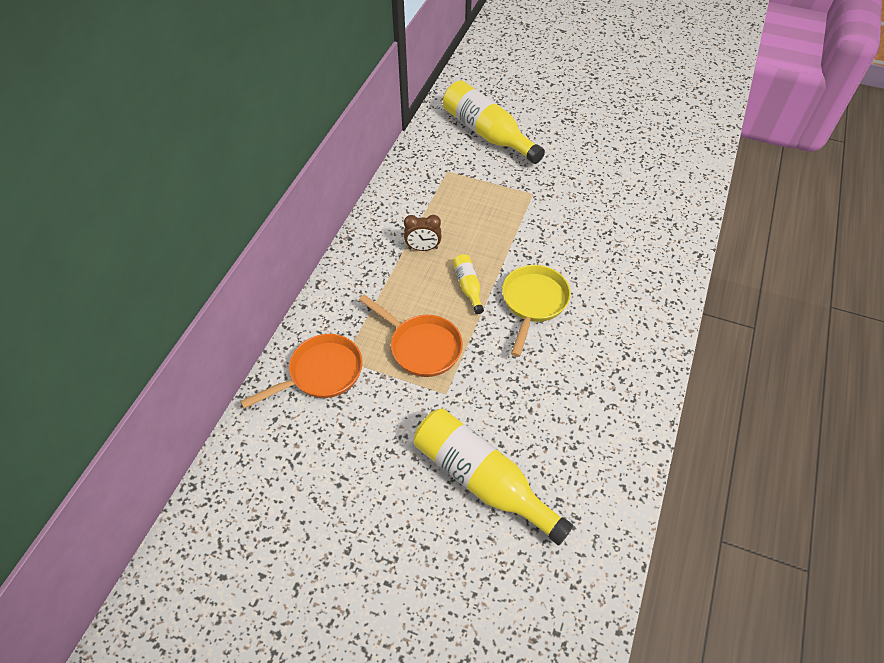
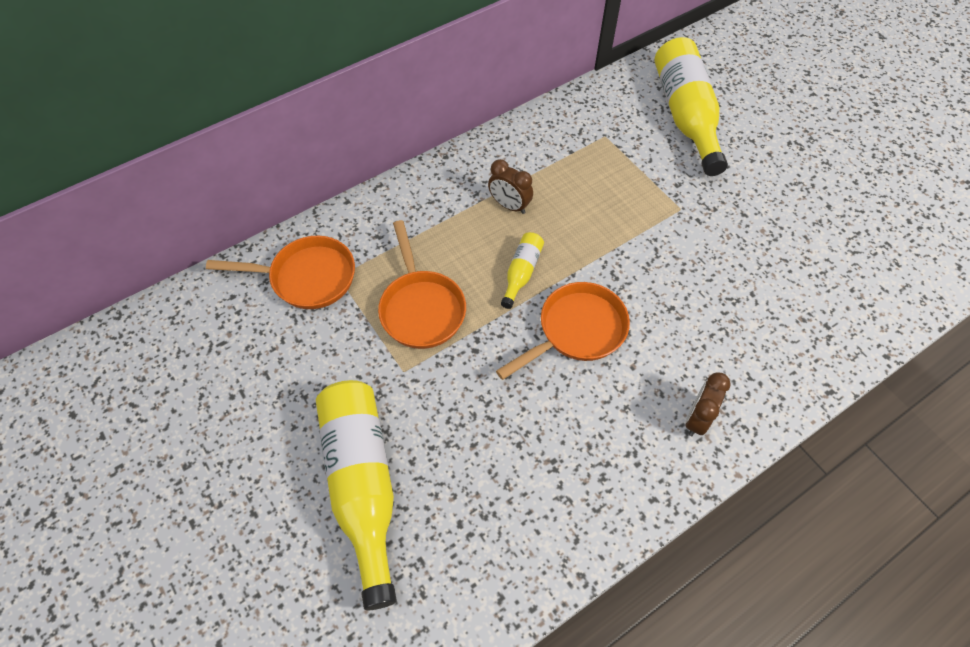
camera: 35 degrees right, 5 degrees up
yellow pan [502,265,571,357] -> orange pan [496,282,630,380]
none -> brown clock [686,372,731,436]

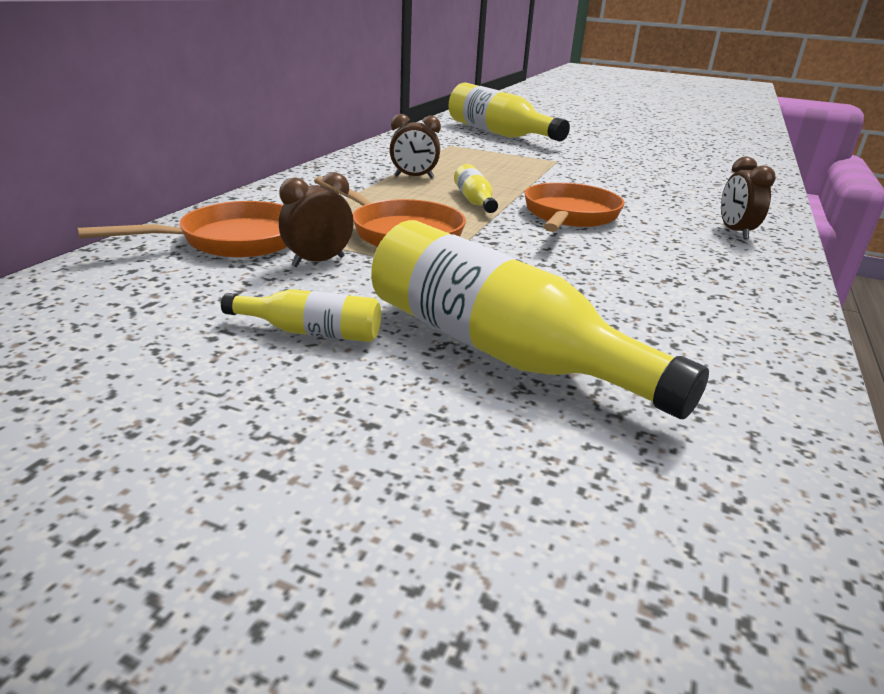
camera: 35 degrees left, 30 degrees down
none -> yellow bottle [221,289,381,342]
none -> brown clock [279,172,354,267]

